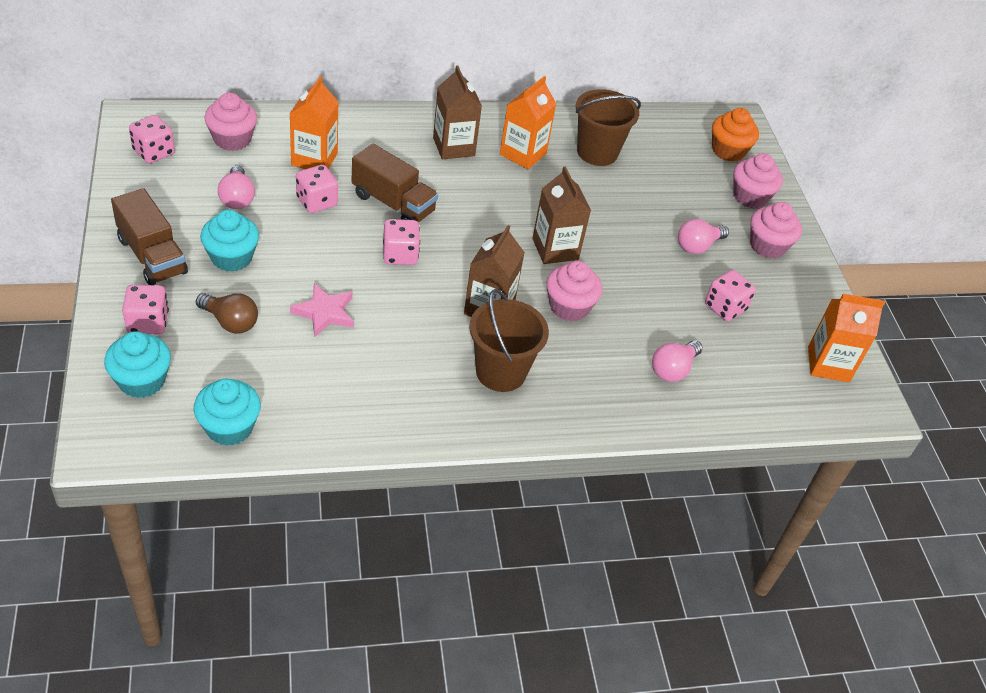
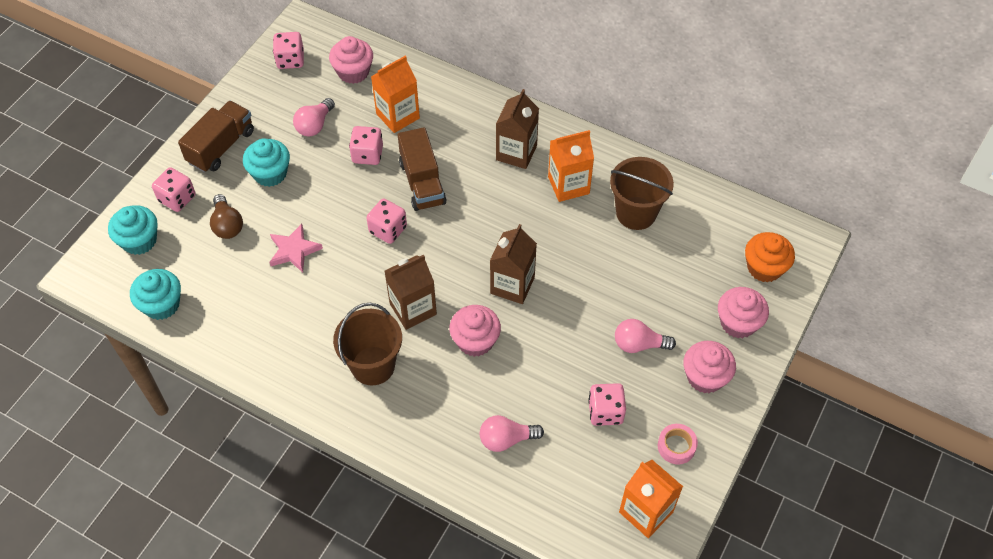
camera: 45 degrees right, 10 degrees up
brown truck [111,188,188,285] -> brown truck turned 150 degrees counterclockwise [178,101,254,172]
none -> pink tape [658,424,698,464]

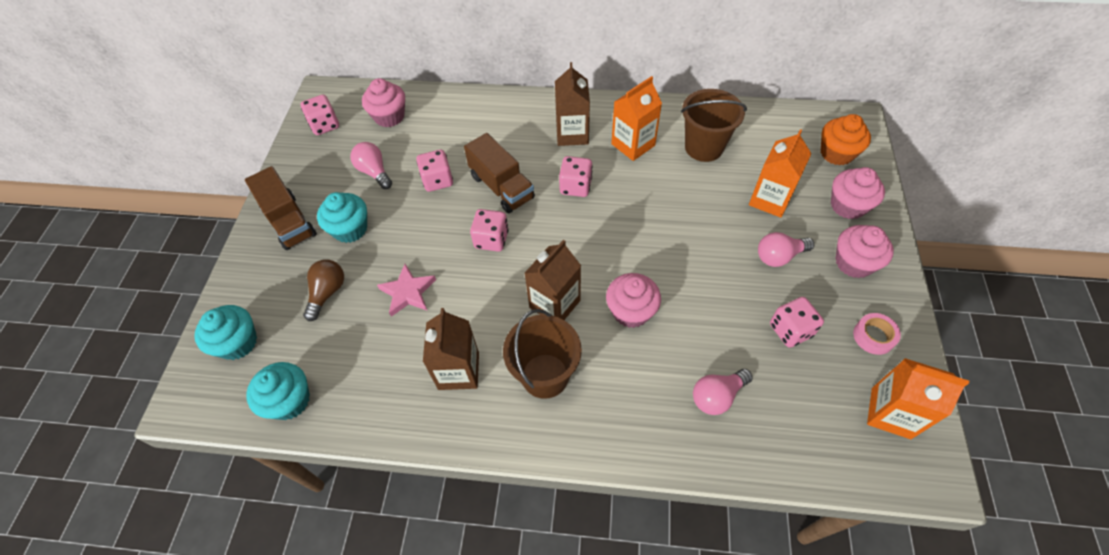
camera: 20 degrees left, 0 degrees up
pink dice [152,167,195,212] -> pink dice moved to [559,156,593,197]
brown truck [178,101,254,172] -> brown truck turned 135 degrees clockwise [245,166,317,250]
brown light bulb [210,194,243,239] -> brown light bulb turned 120 degrees counterclockwise [303,259,344,321]
pink light bulb [293,98,335,137] -> pink light bulb turned 135 degrees clockwise [350,142,392,189]
orange carton [371,56,420,133] -> orange carton moved to [749,129,812,218]
brown carton [490,224,537,304] -> brown carton moved to [423,308,479,390]

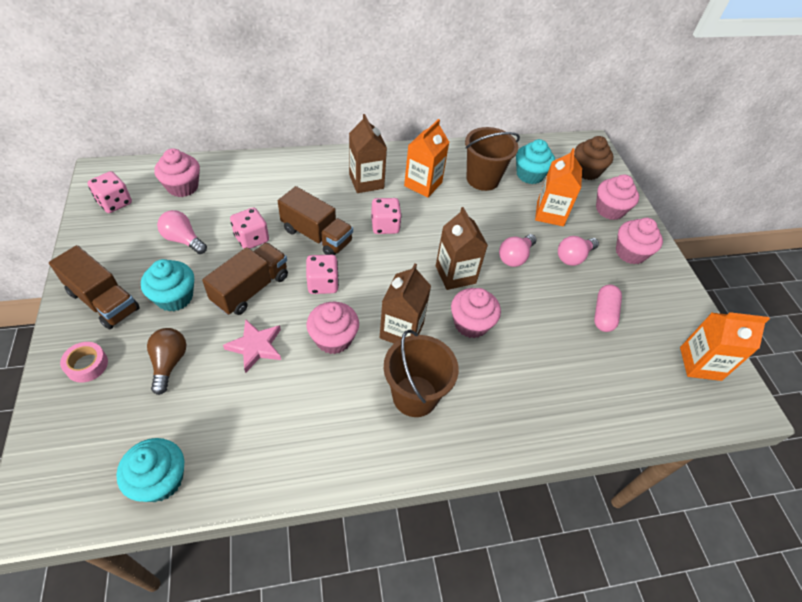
camera: 25 degrees left, 5 degrees down
turquoise cupcake [194,305,257,360] -> turquoise cupcake moved to [516,139,555,184]
brown carton [423,308,479,390] -> brown carton moved to [436,207,488,290]
pink light bulb [693,369,753,415] -> pink light bulb moved to [499,234,536,267]
pink dice [770,297,824,348] -> pink capsule [594,285,622,332]
orange cupcake [821,114,871,166] -> brown cupcake [574,136,614,180]
pink tape [853,313,901,355] -> pink tape moved to [60,342,108,383]
none -> brown truck [202,243,288,315]
none -> pink cupcake [307,302,359,354]

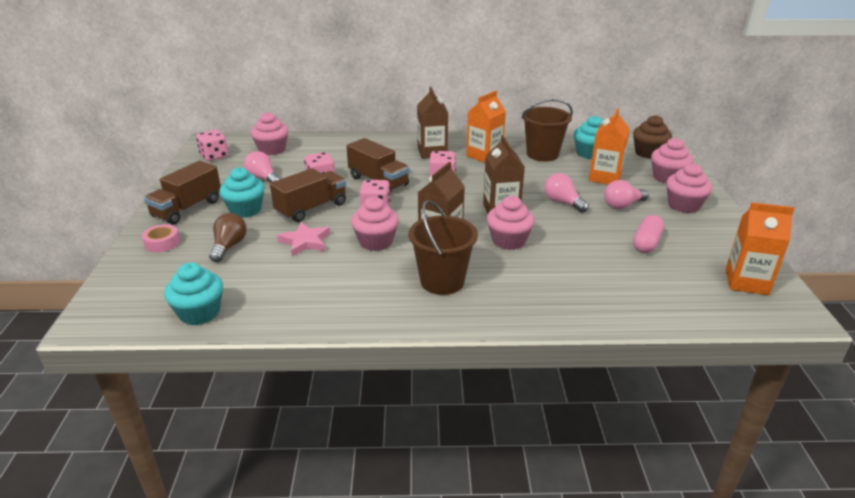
camera: 15 degrees right, 20 degrees down
brown truck [49,245,140,330] -> brown truck turned 75 degrees clockwise [144,161,221,225]
pink light bulb [499,234,536,267] -> pink light bulb turned 90 degrees clockwise [544,173,589,213]

